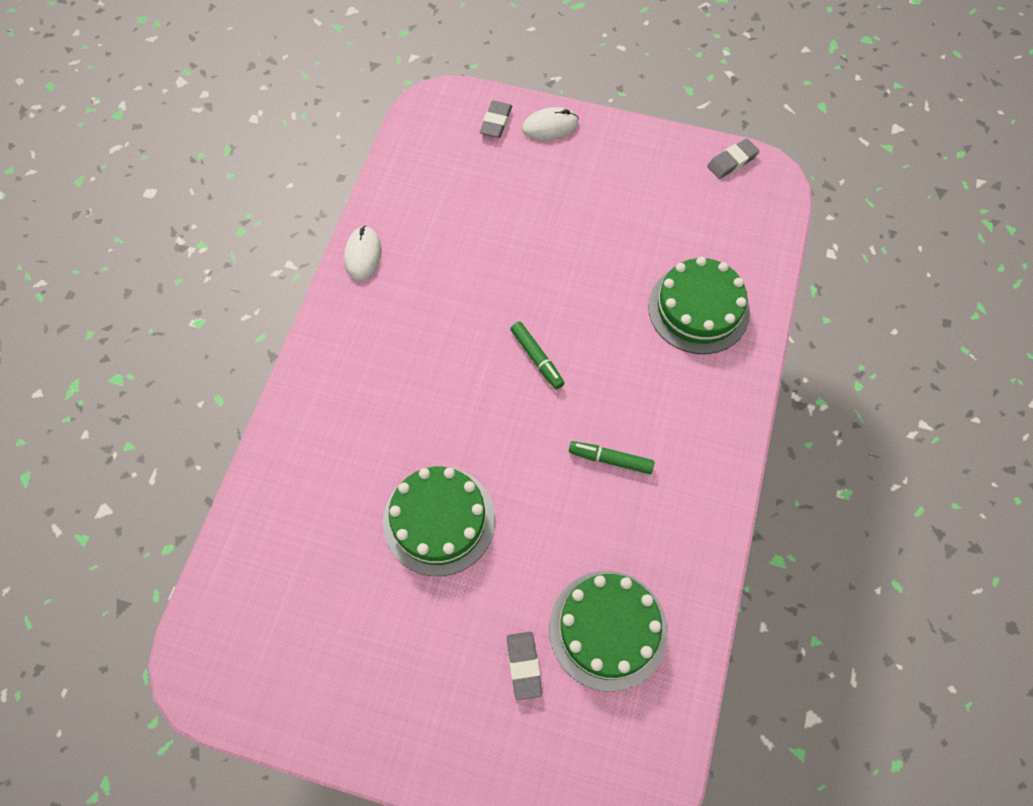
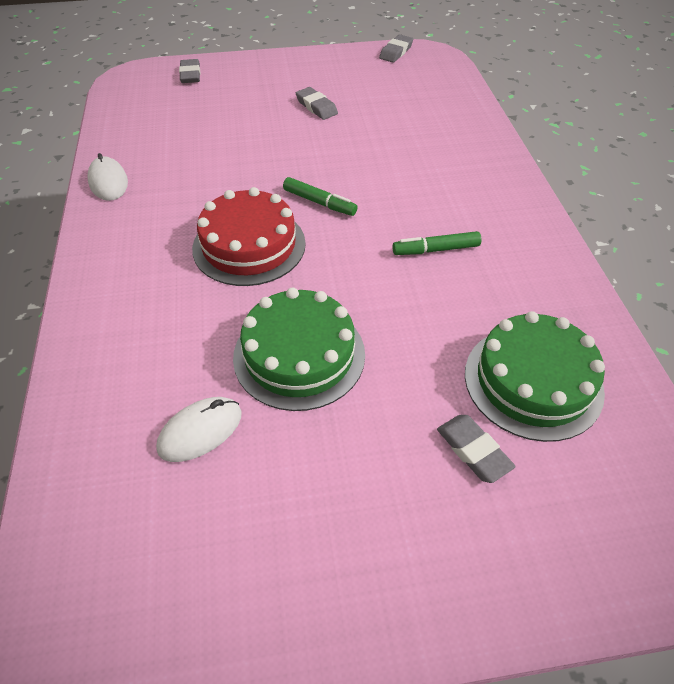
camera: 25 degrees left, 15 degrees down
white mouse [522,107,579,140] -> white mouse moved to [156,397,242,462]
green cake [648,257,750,354] -> none
none -> red cake [192,187,306,286]
none -> grey eraser [296,87,338,120]

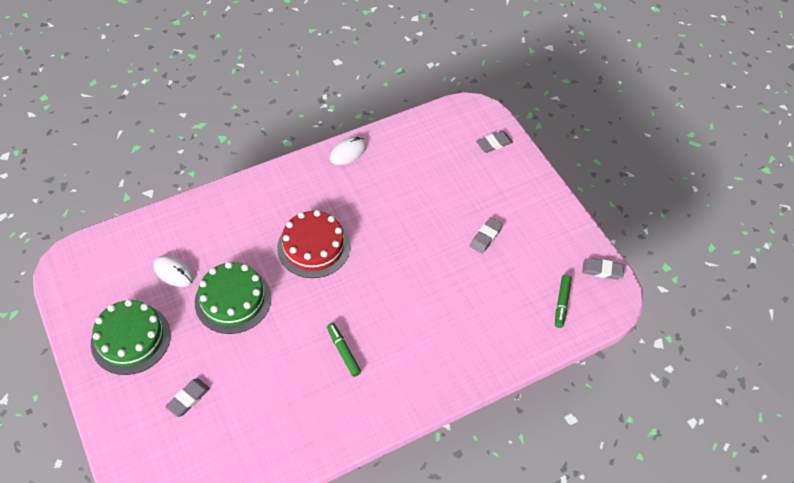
camera: 70 degrees right, 5 degrees up
green marker [283,177,358,216] -> green marker moved to [555,275,572,328]
green cake [465,311,605,442] -> green cake moved to [91,299,171,375]

